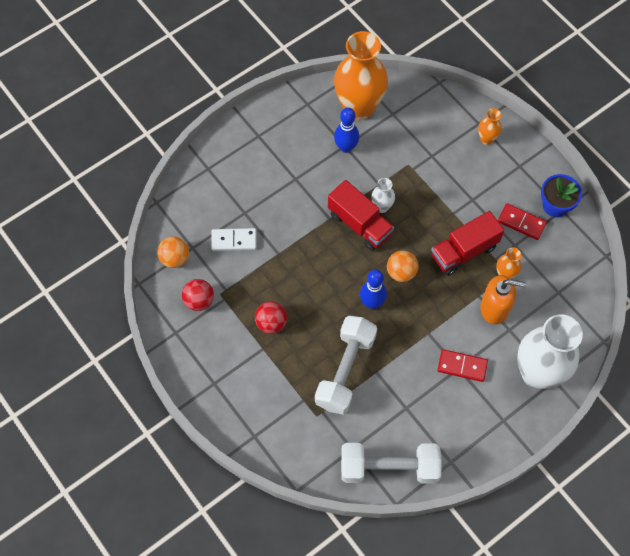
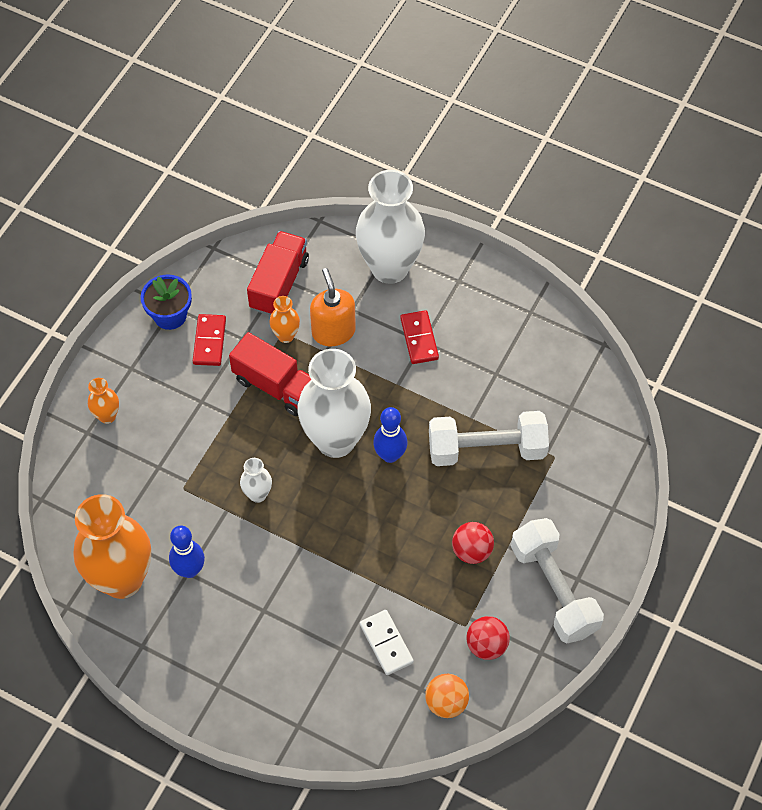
camera: 115 degrees left, 5 degrees down
red truck [328,180,394,251] -> red truck moved to [247,231,309,316]
white dumbbell [341,443,442,484] -> white dumbbell moved to [511,518,604,643]
orange ball [387,250,419,282] -> white vase [297,349,371,458]

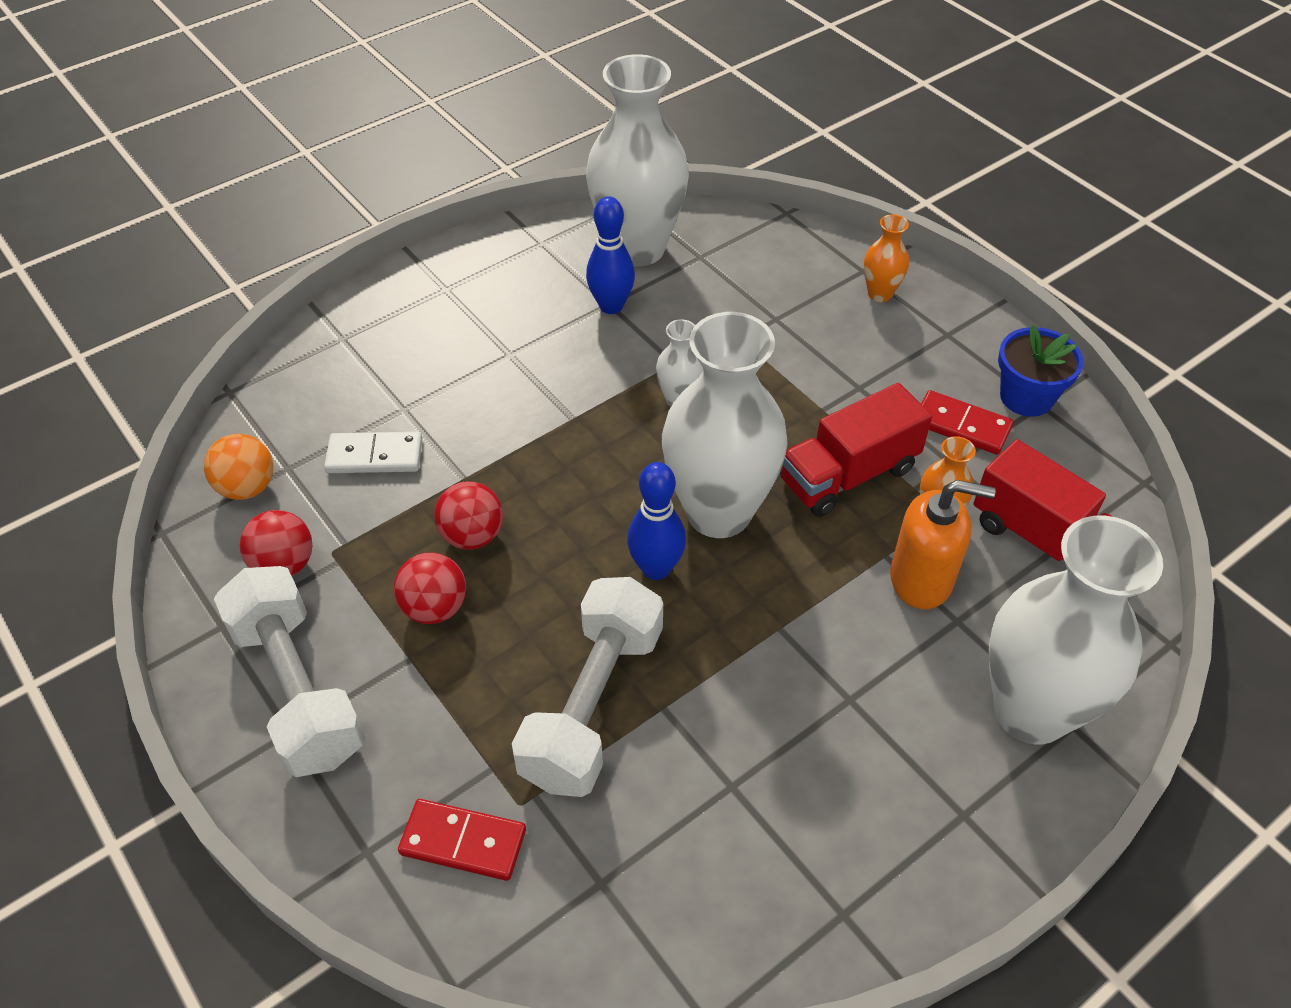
camera: 115 degrees right, 10 degrees down
orange vase [73,494,151,599] -> white vase [586,54,689,266]
red domino [400,310,439,364] -> red domino moved to [398,799,526,881]
white dumbbell [511,518,604,643] -> white dumbbell turned 60 degrees clockwise [214,566,365,777]
none -> red ball [434,481,503,550]

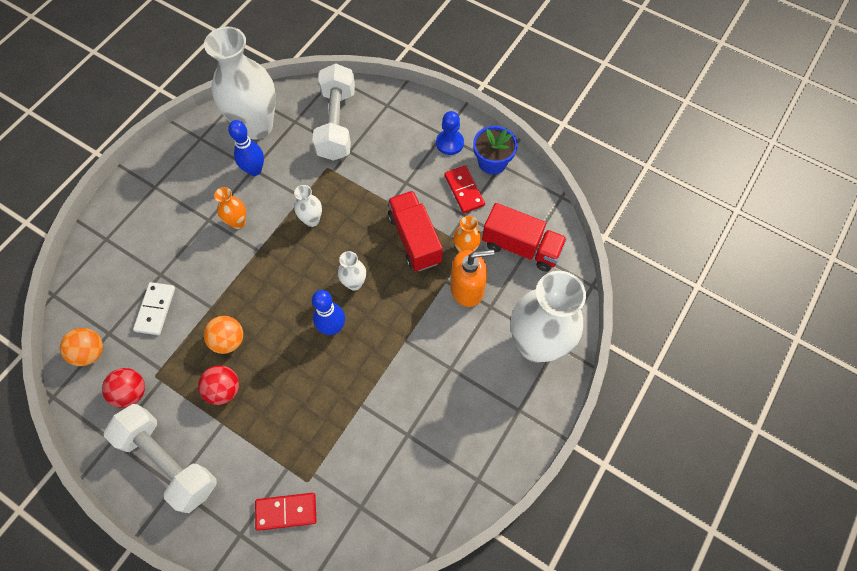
camera: 20 degrees left, 15 degrees up
white domino [324,432,422,473] -> white domino turned 60 degrees counterclockwise [133,282,175,335]
red ball [434,481,503,550] -> orange ball [204,316,243,354]
white dumbbell [512,577,663,797] -> white dumbbell moved to [312,63,355,161]
white vase [662,312,788,538] -> white vase [338,251,366,291], size x0.43
red truck [780,383,932,517] -> red truck turned 120 degrees clockwise [388,191,443,271]
orange vase [864,214,909,302] -> orange vase moved to [214,187,246,229]
red domino [921,390,1013,455] -> red domino turned 60 degrees clockwise [444,165,485,213]
none -> blue pawn [436,111,464,155]

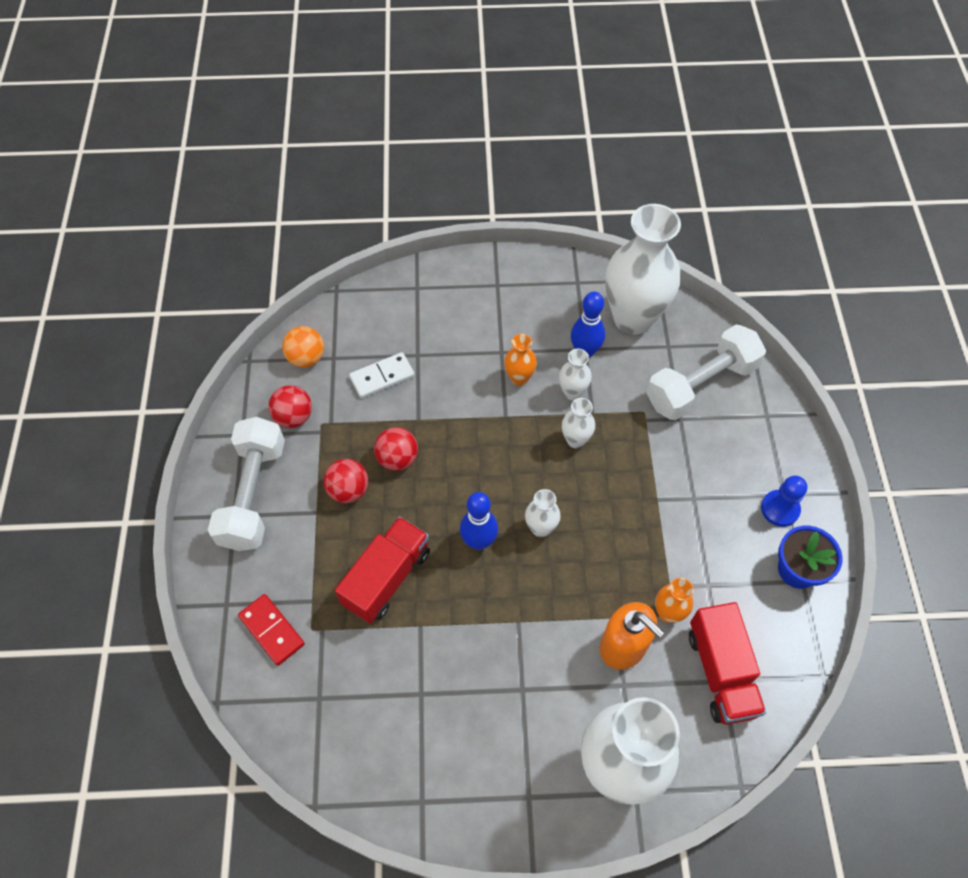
camera: 55 degrees right, 5 degrees down
orange ball [204,316,243,354] -> red ball [374,427,418,471]
red truck [388,191,443,271] -> red truck moved to [335,516,430,624]
red domino [444,165,485,213] -> none
none -> white vase [559,349,592,400]

